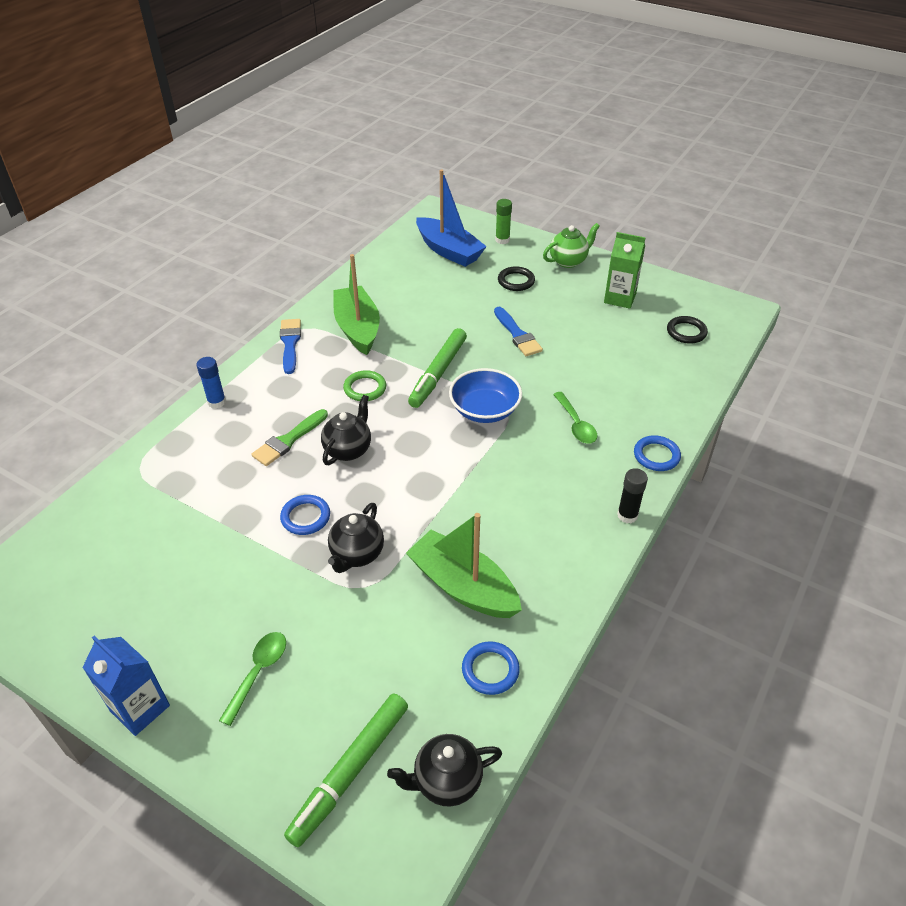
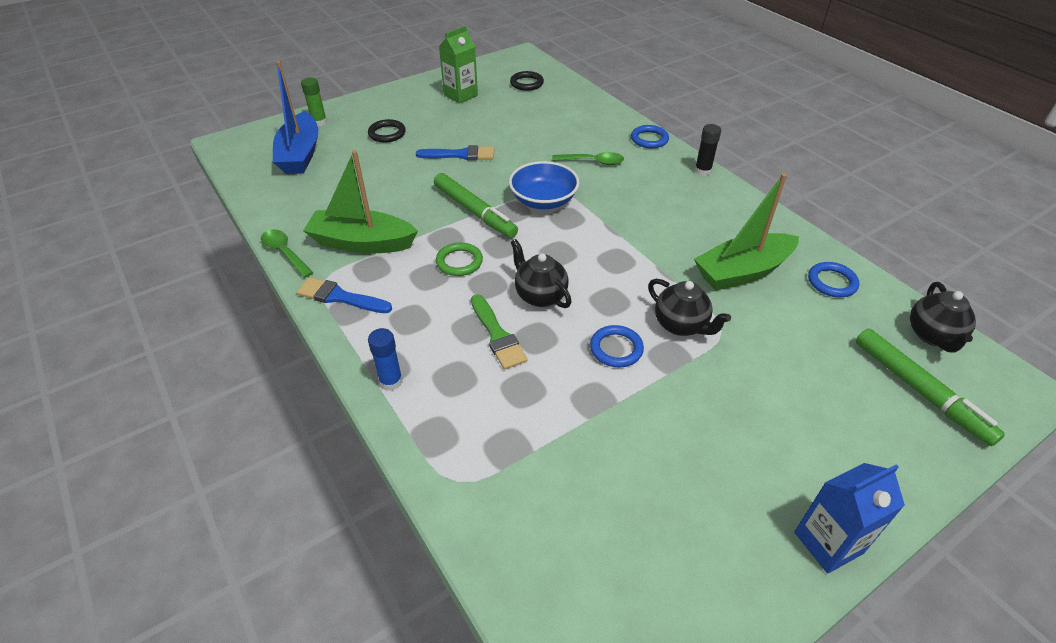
camera: 65 degrees left, 0 degrees up
green spoon [219,632,286,726] -> green spoon moved to [261,229,314,278]
blue boat [416,169,487,267] -> blue boat turned 105 degrees clockwise [273,61,318,174]
green teapot [543,223,600,268] -> none

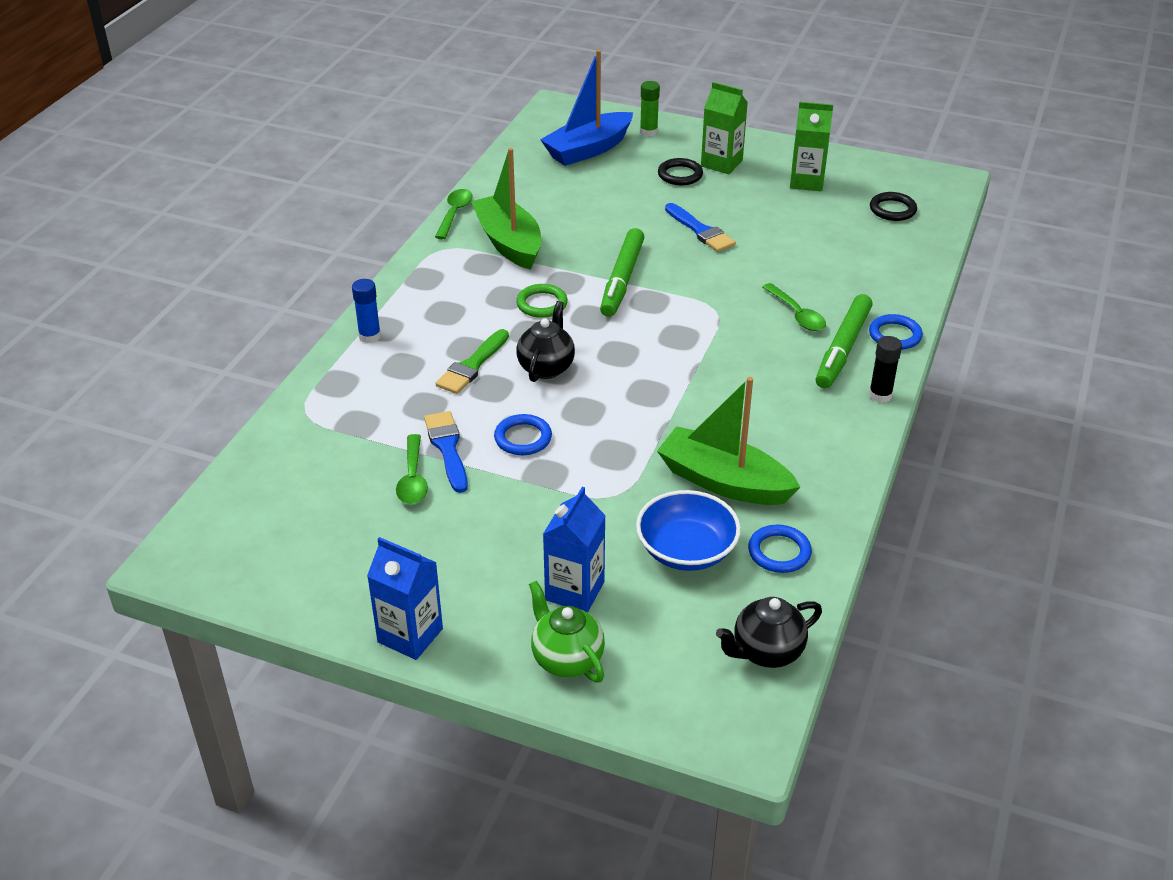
camera: 55 degrees right, 5 degrees down
blue brush [297,277,392,313] -> blue brush moved to [424,411,468,493]
blue bowl [509,161,580,209] -> blue bowl moved to [636,490,741,571]
black teapot [648,279,731,336] -> none
green marker [856,328,1005,446] -> green marker moved to [816,294,873,389]
none -> green spoon [396,434,428,504]
none -> green teapot [529,581,605,683]
none -> blue carton [543,487,606,612]
none -> green carton [701,82,748,174]

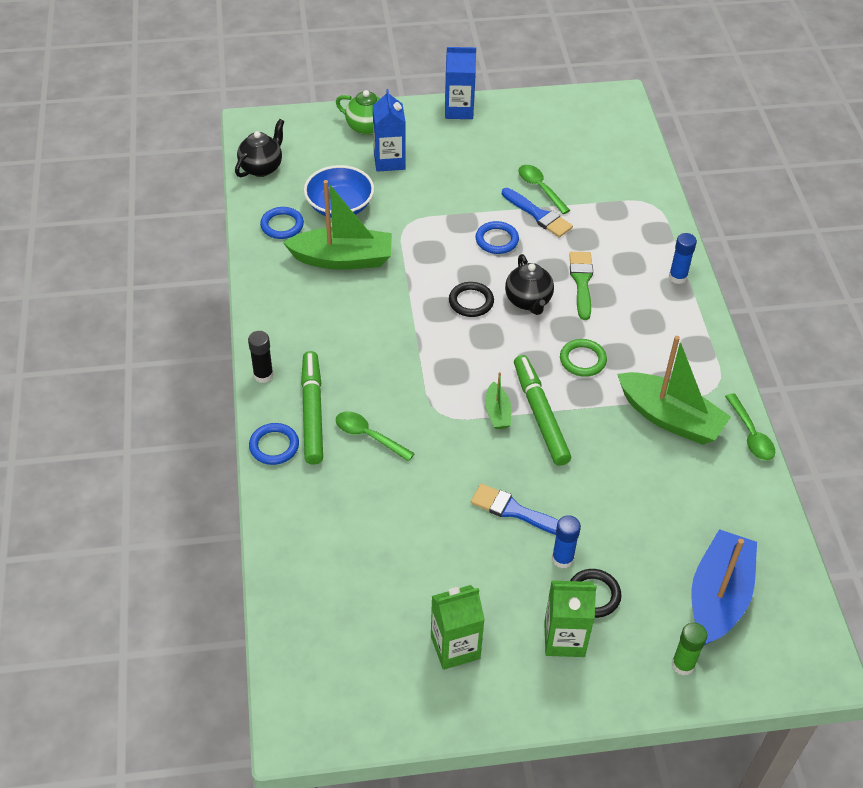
camera: 150 degrees right, 10 degrees up
black ring [870,192,917,221] -> black ring moved to [449,282,494,317]
none -> green boat [485,372,511,429]
none -> blue glue stick [552,515,581,568]

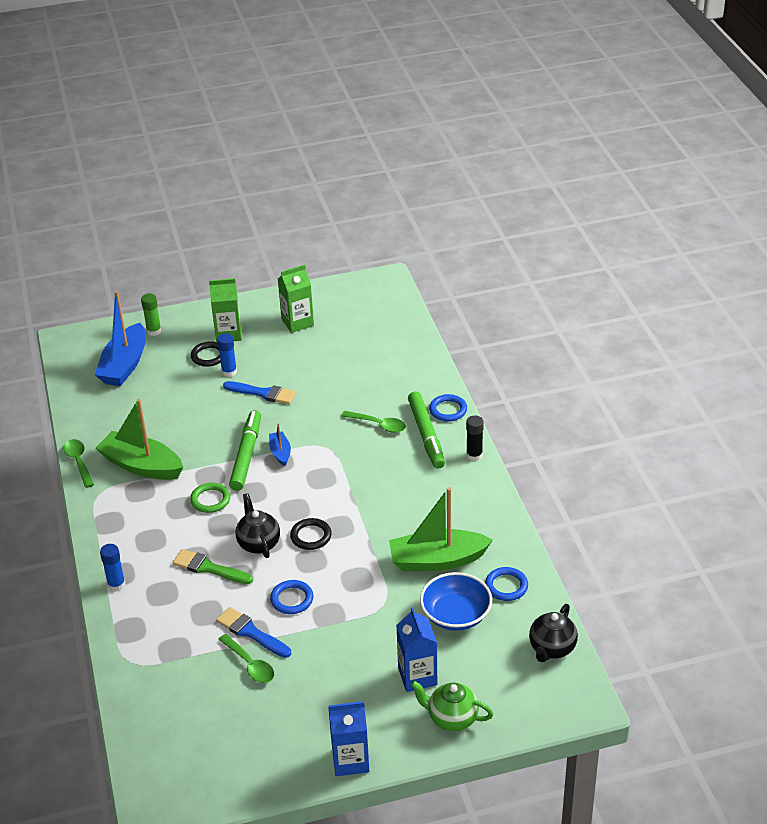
camera: 175 degrees right, 10 degrees down
green boat [485,372,511,429] -> blue boat [269,423,291,466]
green marker [514,355,571,466] -> green marker turned 150 degrees counterclockwise [229,410,261,491]
green brush [569,252,593,320] -> green brush turned 120 degrees clockwise [173,549,253,584]

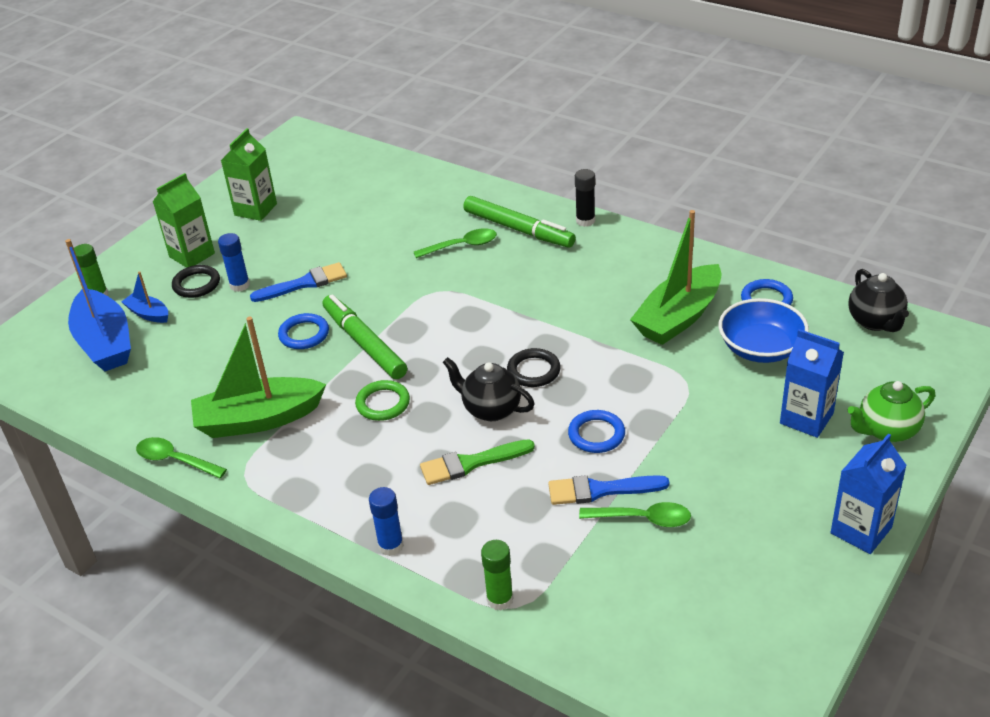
camera: 40 degrees left, 0 degrees up
blue boat [269,423,291,466] -> blue boat moved to [121,271,168,323]
blue ring [429,394,467,422] -> blue ring moved to [278,313,329,349]
none -> green glue stick [481,540,513,611]

